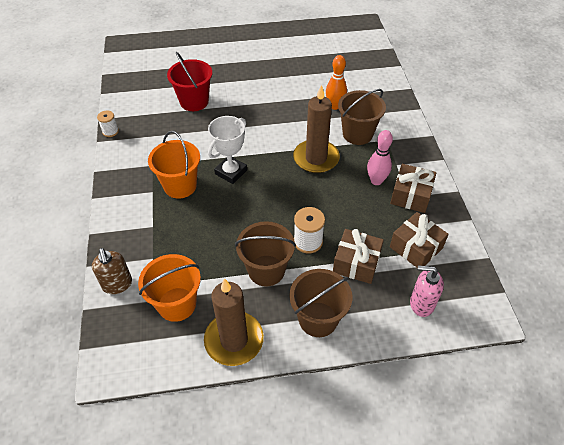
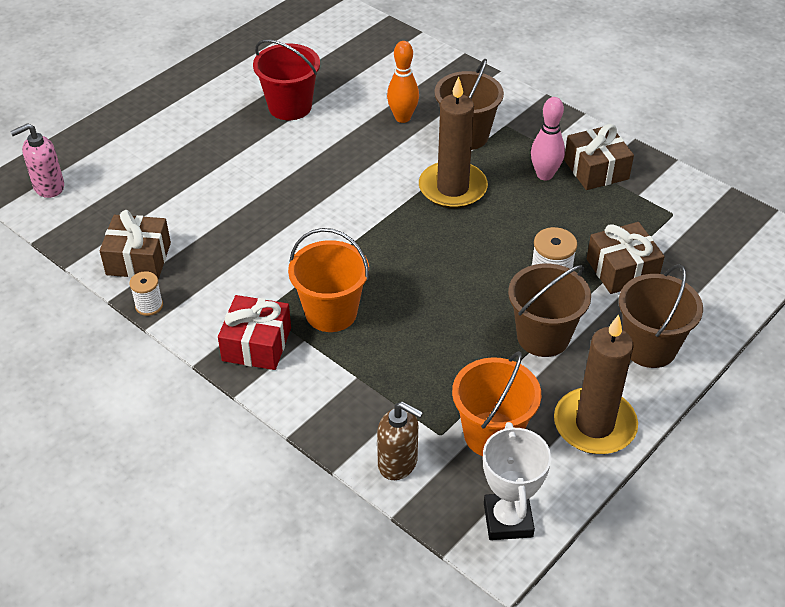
camera: 40 degrees left, 5 degrees down
red bucket [167,52,212,111] -> red bucket moved to [253,40,320,120]
white trophy [208,116,247,184] -> white trophy moved to [483,422,551,540]
brown gift [390,212,449,268] -> brown gift moved to [100,210,171,279]
pink soap dispenser [410,266,444,317] -> pink soap dispenser moved to [10,123,64,198]
none -> red gift [218,295,291,370]

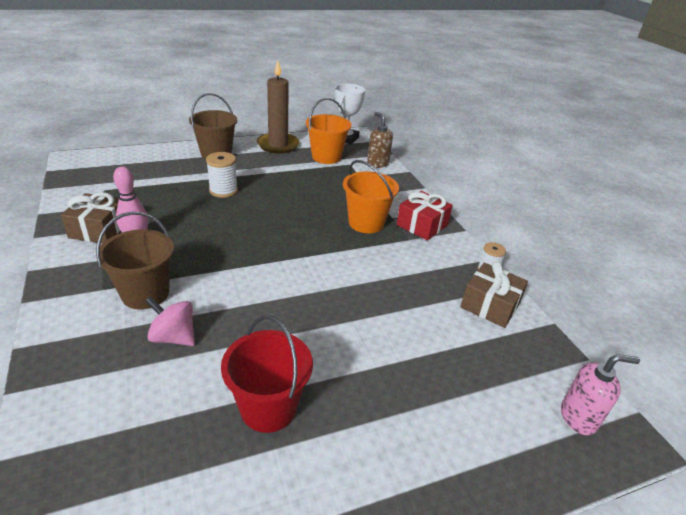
camera: 155 degrees left, 10 degrees down
orange bowling pin [387,41,419,123] -> pink spinning top [145,296,195,346]
brown candle [419,77,488,209] -> none
brown bucket [508,264,591,357] -> none
brown gift [587,222,665,294] -> none

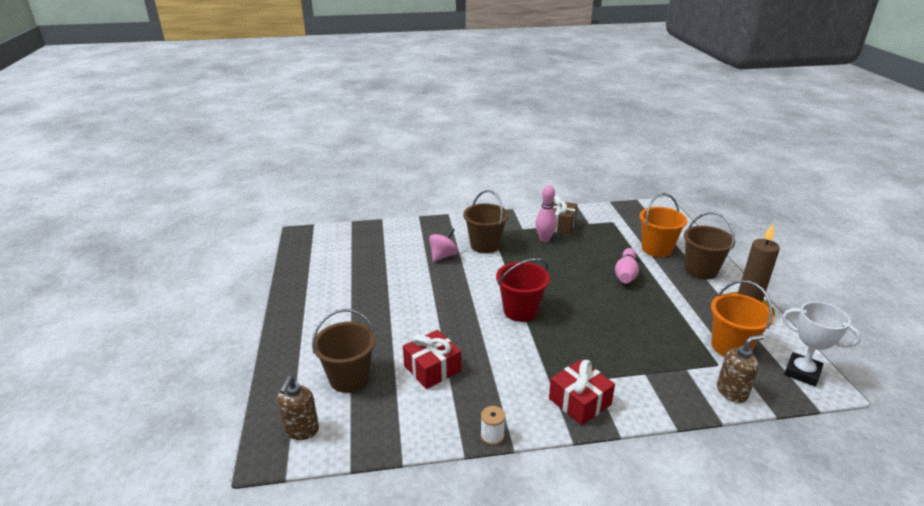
camera: 105 degrees right, 5 degrees down
white spool [206,152,238,198] -> pink bowling pin [615,248,639,283]
red bucket [221,315,313,433] -> red bucket moved to [496,258,550,322]
orange bucket [343,160,399,233] -> orange bucket moved to [639,193,687,257]
brown gift [460,261,528,328] -> none
pink soap dispenser [561,354,640,435] -> brown soap dispenser [277,376,319,440]
none -> brown bucket [312,309,376,393]
none -> red gift [403,330,461,389]

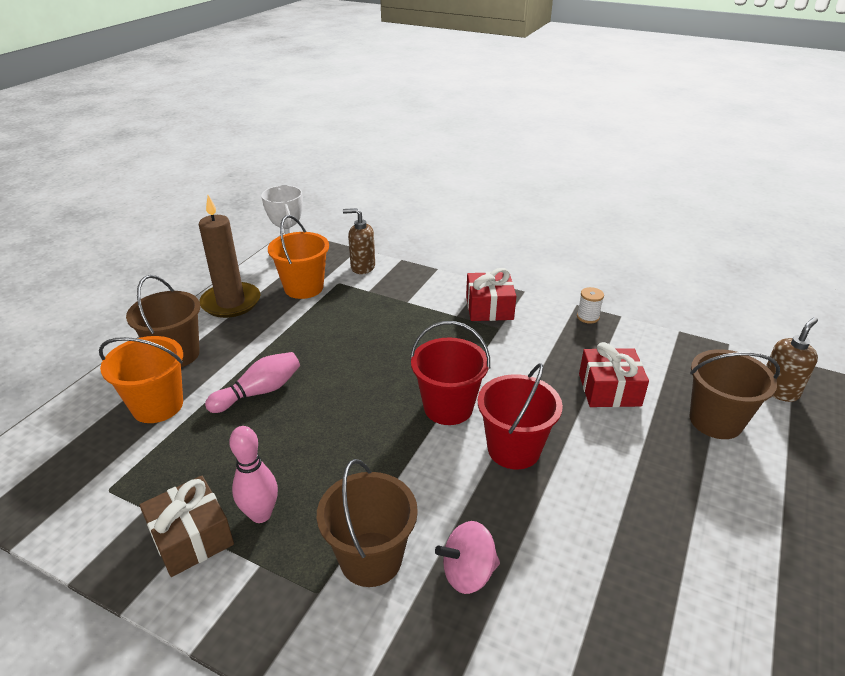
camera: 145 degrees left, 5 degrees up
none -> red bucket [478,363,563,470]

